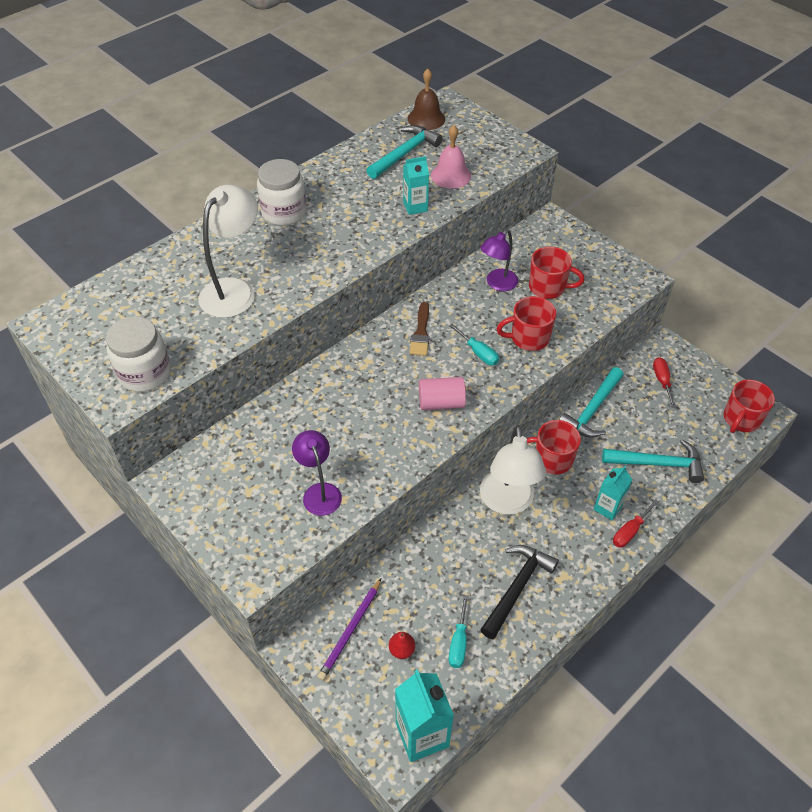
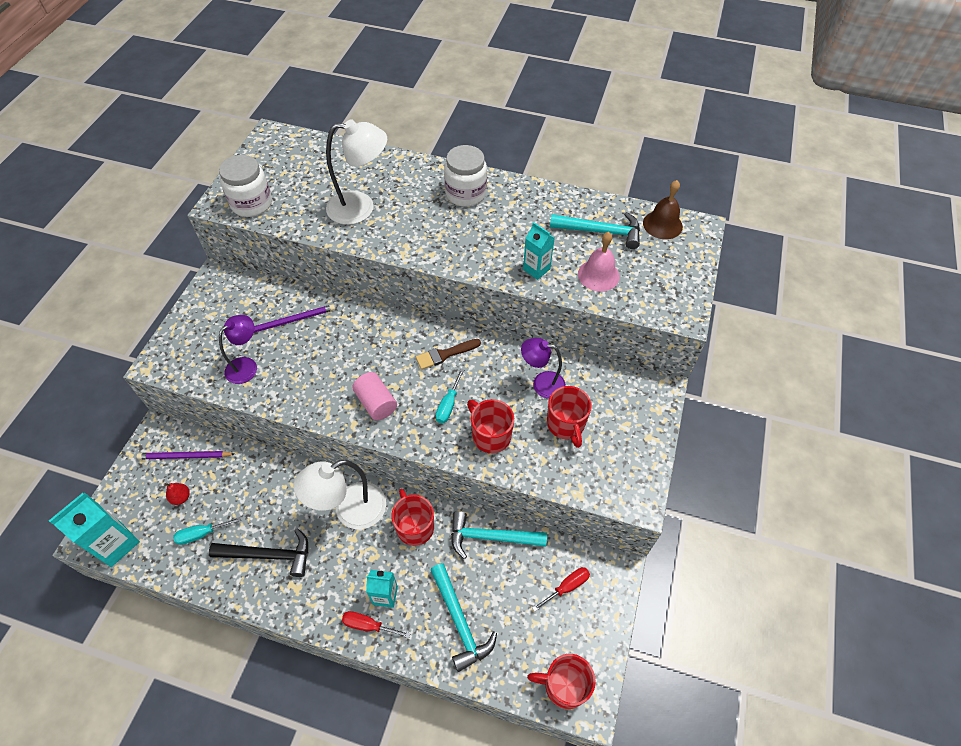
camera: 60 degrees right, 5 degrees up
none -> purple pencil [254,304,335,333]

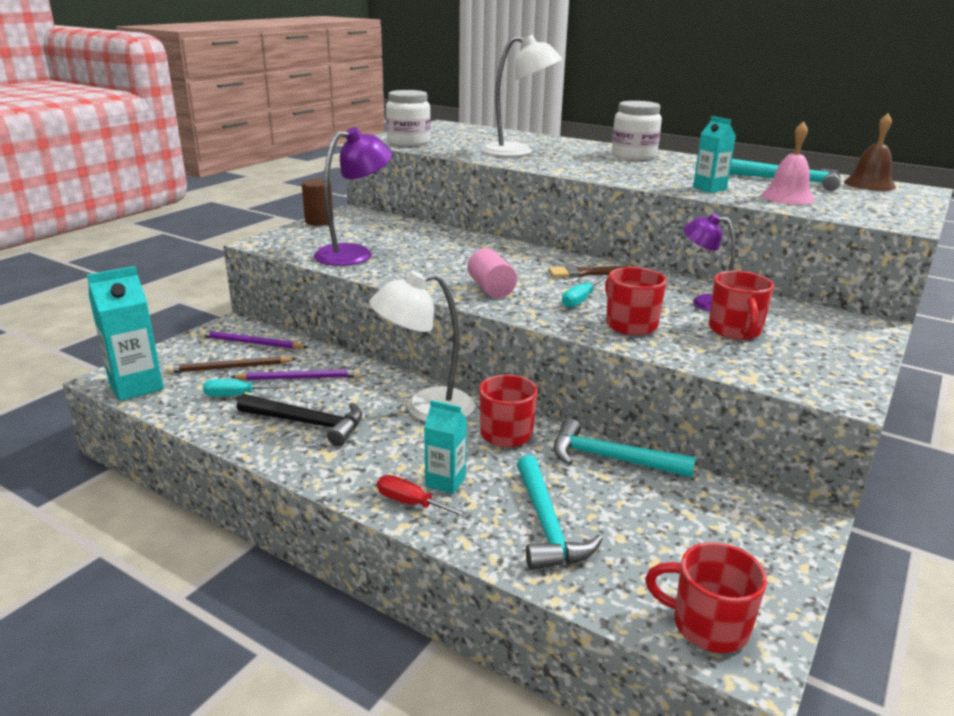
camera: 15 degrees right, 30 degrees down
red pear [165,483,190,505] -> brown pencil [166,356,296,373]
purple lamp [219,315,257,384] -> purple lamp [313,127,392,266], size x1.55
purple pencil [254,304,335,333] -> purple pencil moved to [231,369,361,380]
red screwdriver [532,567,590,612] -> none
none -> brown cylinder [302,179,334,226]

